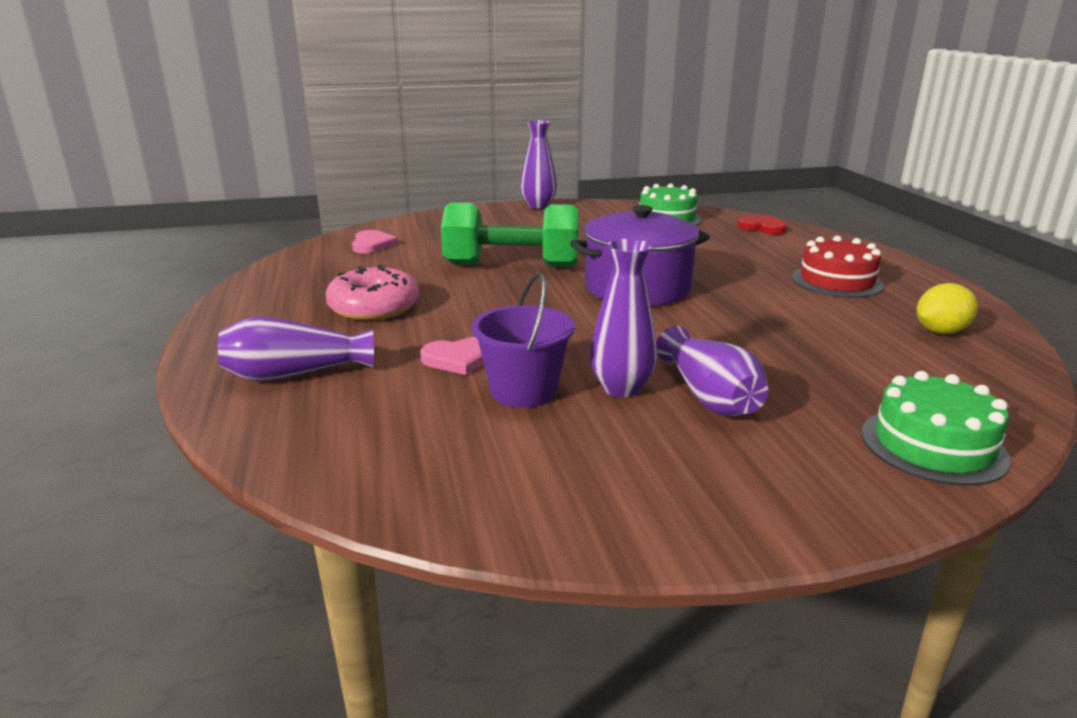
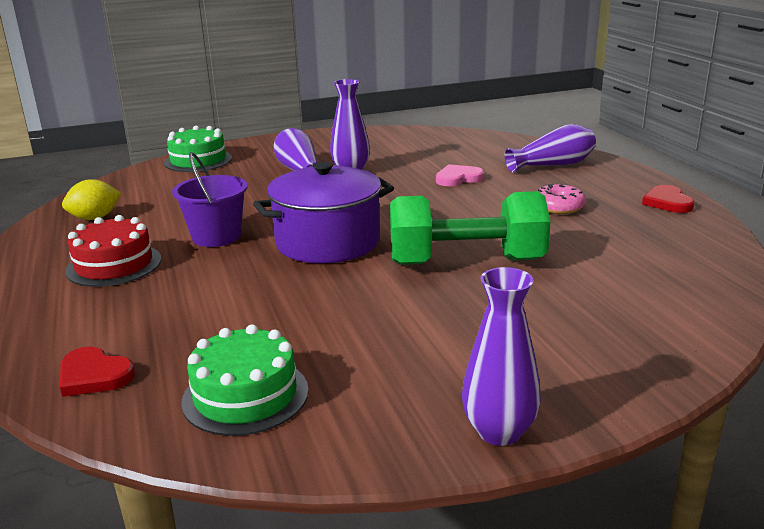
camera: 175 degrees right, 0 degrees up
pink donut [325,265,419,321] -> pink donut [537,183,586,214], size x0.65
pink heart [352,230,398,253] -> none
purple bucket [471,273,575,407] -> purple bucket moved to [172,152,248,247]
none -> red heart [642,185,695,213]

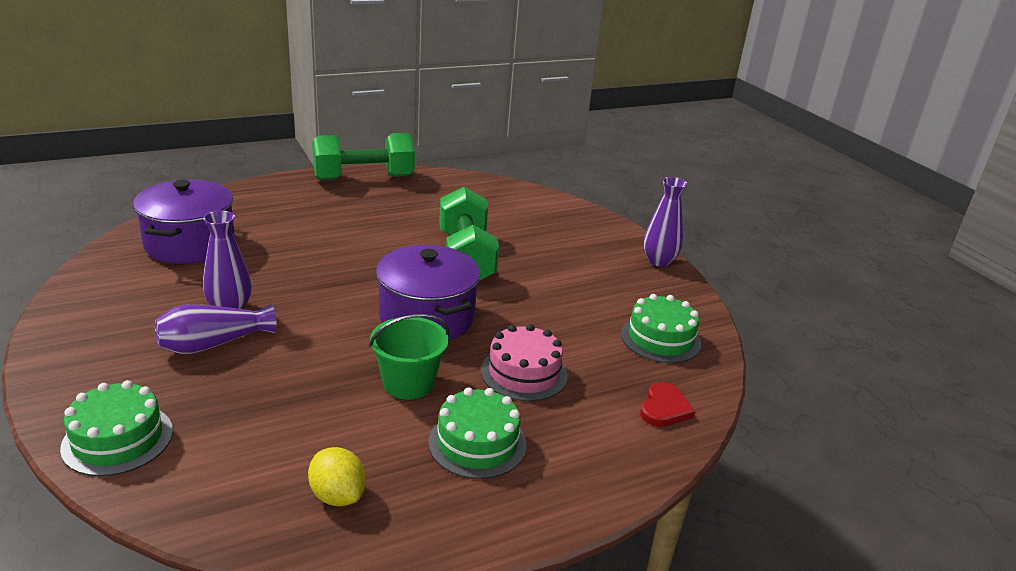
camera: 100 degrees left, 5 degrees up
red cake [65,215,161,287] -> green cake [428,387,527,479]
purple bucket [172,152,248,247] -> green bucket [369,314,449,400]
pink heart [436,164,484,186] -> none
purple vase [505,124,596,173] -> none
pink donut [537,183,586,214] -> none
red heart [642,185,695,213] -> green dumbbell [312,133,415,180]
none -> purple pot [133,180,235,264]
none -> pink cake [481,324,568,401]

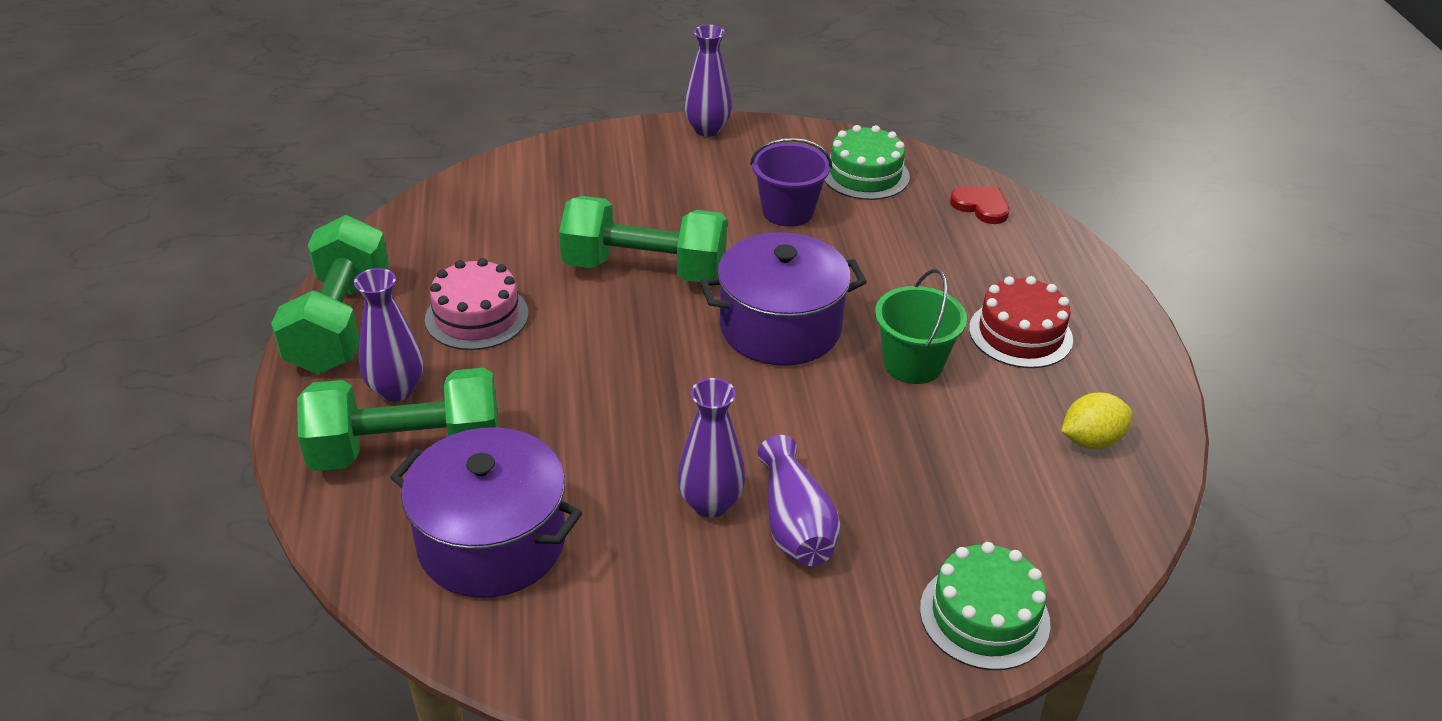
camera: 70 degrees left, 10 degrees up
green cake [428,387,527,479] -> red cake [969,276,1073,368]
pink cake [481,324,568,401] -> pink cake moved to [425,258,529,350]
none -> green dumbbell [297,368,499,471]
none -> purple vase [354,268,423,402]
none -> purple bucket [750,138,832,227]

